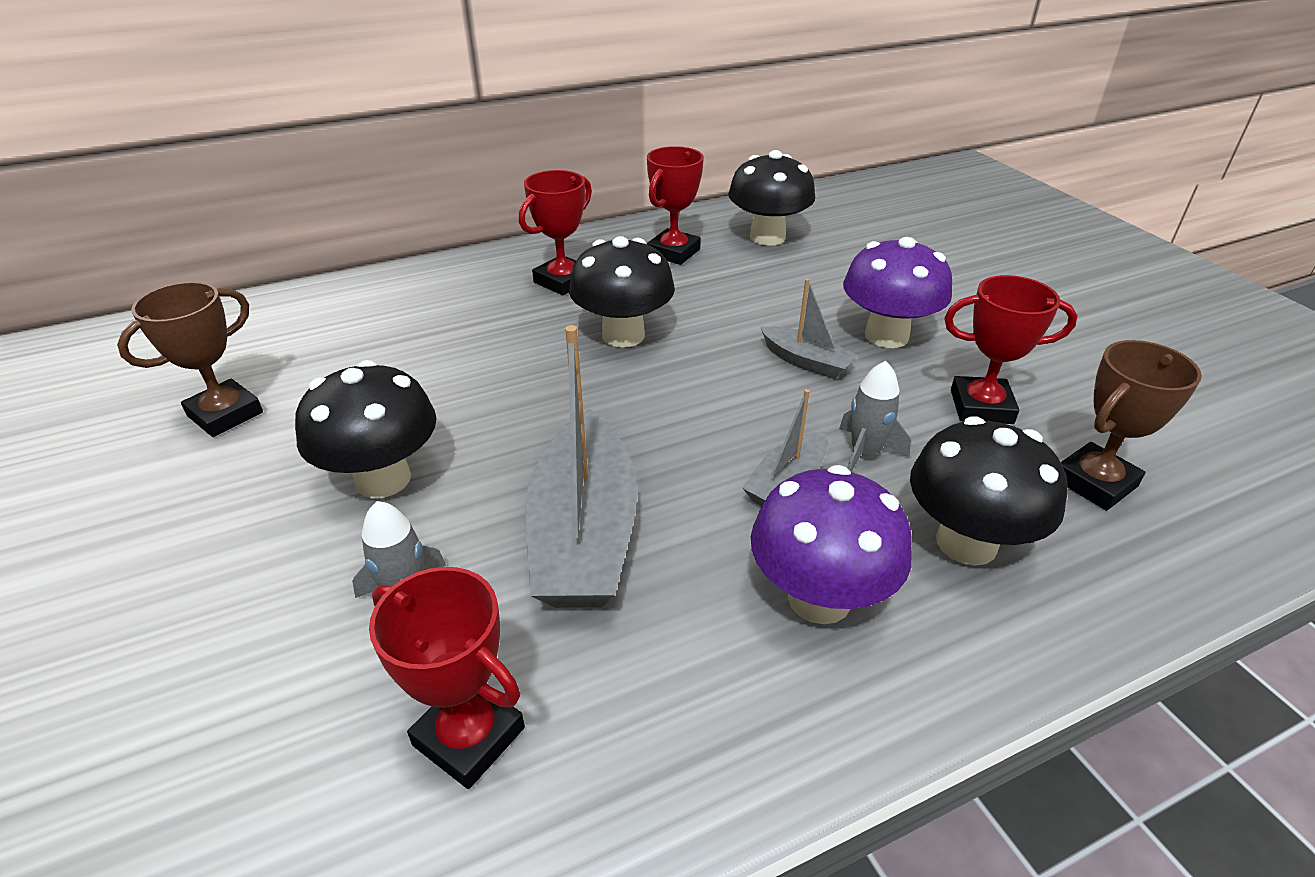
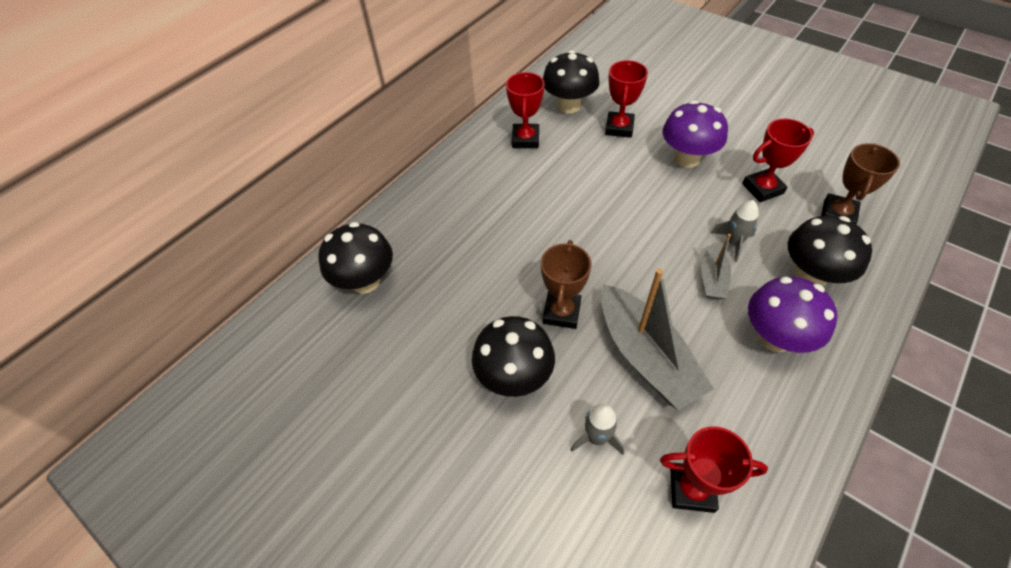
camera: 25 degrees left, 15 degrees up
brown trophy [117,282,263,437] -> brown trophy moved to [541,240,591,329]
red trophy [519,170,592,295] -> red trophy moved to [605,60,648,138]
black mushroom [569,236,675,347] -> black mushroom moved to [318,222,393,294]
grey boat [761,279,858,379] -> none

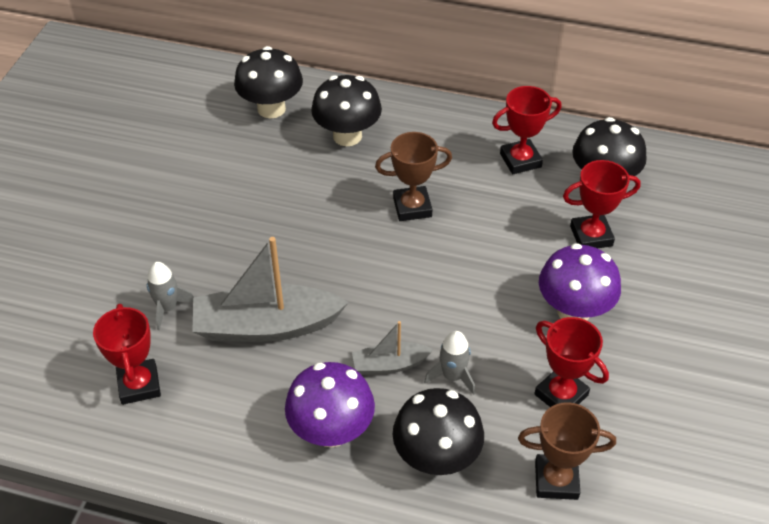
camera: 65 degrees right, 5 degrees down
black mushroom [472,316,555,397] -> black mushroom moved to [311,75,382,146]
brown trophy [541,240,591,329] -> brown trophy moved to [375,132,452,221]
grey boat [601,268,714,410] -> grey boat turned 45 degrees clockwise [192,237,349,342]

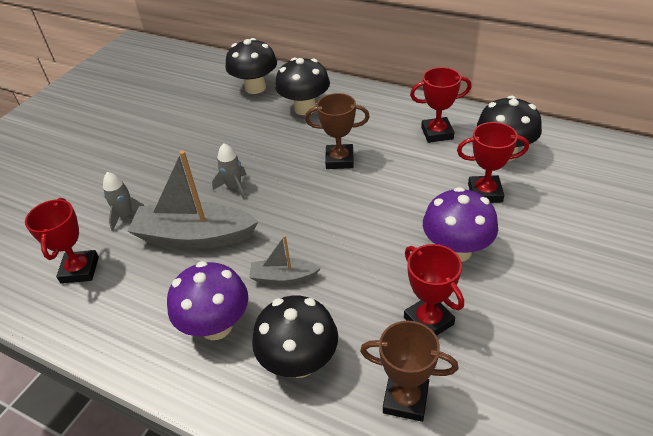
camera: 15 degrees right, 5 degrees down
grey rocket [424,331,475,395] -> grey rocket moved to [212,143,247,200]

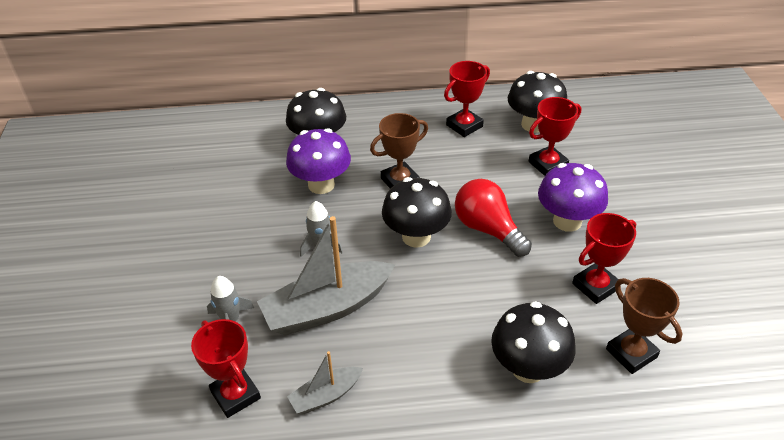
camera: 35 degrees left, 0 degrees up
purple mushroom [167,261,248,340] -> purple mushroom moved to [286,128,351,194]
black mushroom [226,38,277,94] -> black mushroom moved to [382,177,452,248]
grey boat [249,235,321,284] -> grey boat moved to [287,351,363,414]
brown trophy [360,320,458,422] -> brown trophy turned 75 degrees clockwise [606,278,682,374]
red trophy [404,244,464,336] -> red trophy turned 60 degrees counterclockwise [572,213,636,304]
none -> red light bulb [455,179,532,257]

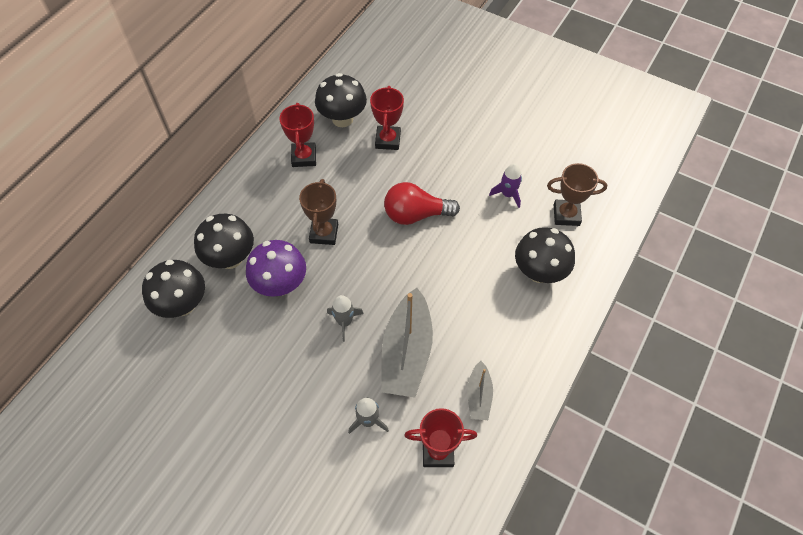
camera: 55 degrees left, 15 degrees up
black mushroom [382,177,452,248] -> black mushroom moved to [142,260,205,318]
purple mushroom [538,163,608,232] -> none
red trophy [572,213,636,304] -> purple rocket [489,164,522,208]

